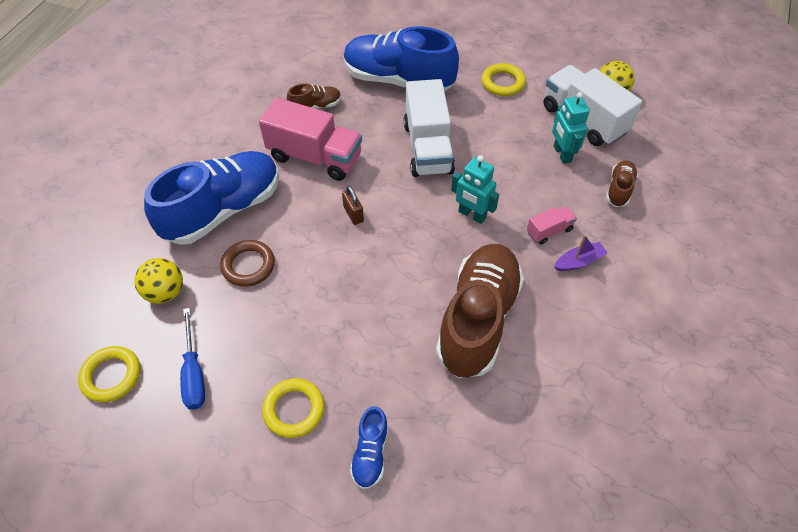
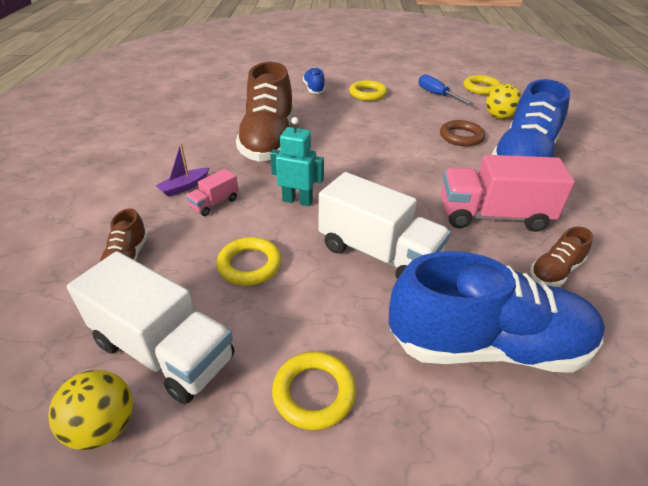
camera: 160 degrees right, 15 degrees down
brown padlock [342,186,364,225] -> none
white truck [404,79,455,177] -> white truck turned 150 degrees clockwise [319,172,451,279]
turquoise robot [552,92,590,164] -> none
none -> yellow ring [217,237,282,285]

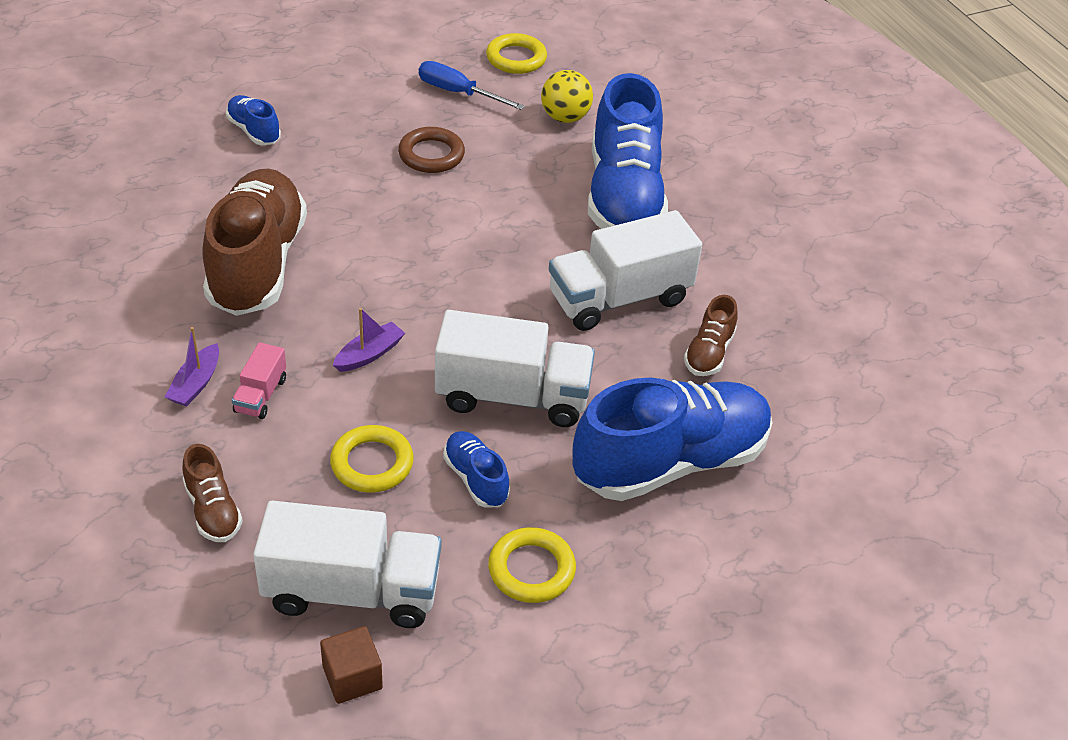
camera: 30 degrees left, 5 degrees up
yellow ball [48,370,133,450] -> brown cube [320,626,383,704]
brown shoe [236,62,293,162] -> brown shoe turned 150 degrees counterclockwise [202,169,307,316]
turquoise robot [270,117,324,206] -> purple boat [333,308,405,372]
yellow ring [349,80,387,101] -> none
brown ring [440,120,485,146] -> brown ring moved to [398,127,465,173]
pink truck [441,155,575,232] -> white truck [549,210,702,331]
none -> blue shoe [443,431,510,508]

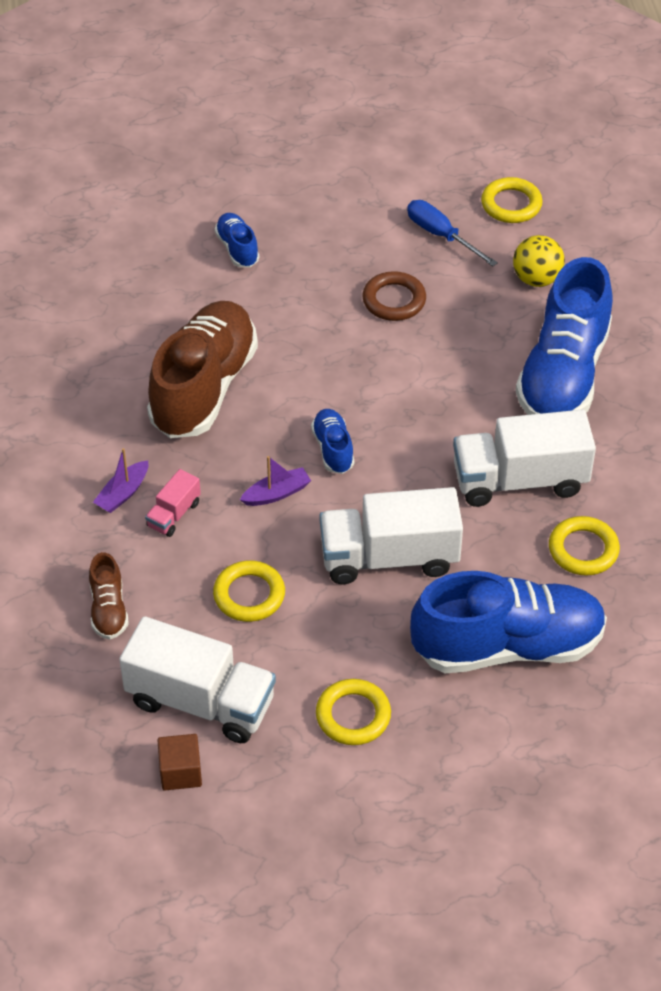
camera: 20 degrees right, 5 degrees up
white truck [435,310,595,427] -> white truck turned 150 degrees clockwise [319,487,463,584]
blue shoe [443,431,510,508] -> blue shoe moved to [311,409,354,474]
brown shoe [684,295,738,376] -> yellow ring [549,516,620,576]

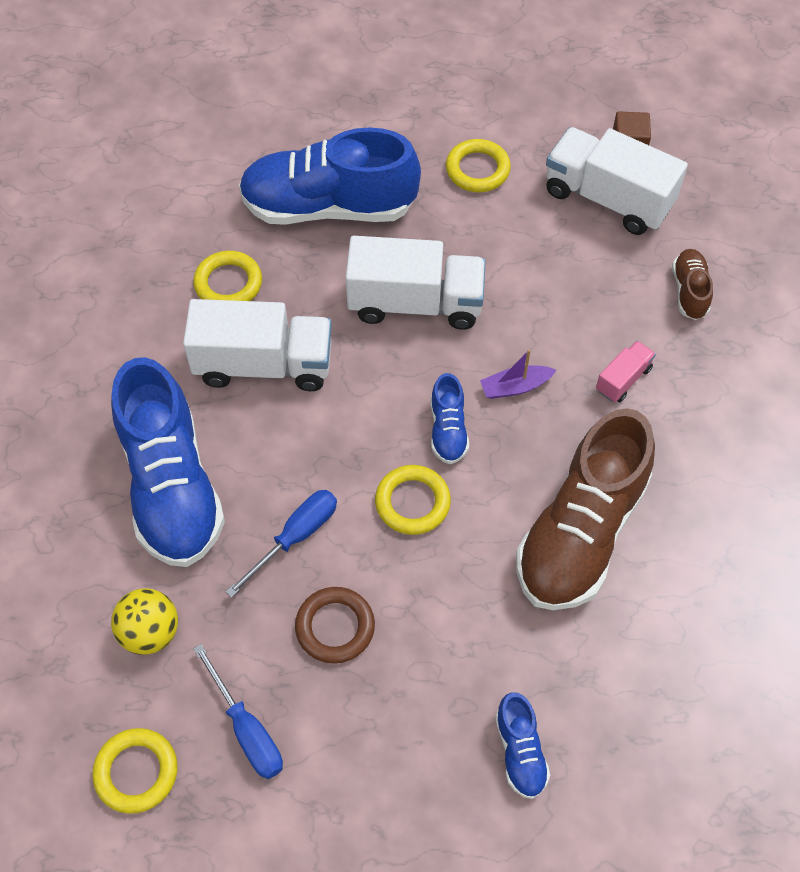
camera: 170 degrees left, 10 degrees up
purple boat [93,448,148,513] -> none
yellow ring [213,561,285,622] -> yellow ring moved to [375,465,451,535]
blue shoe [516,257,613,415] -> blue shoe turned 135 degrees clockwise [111,357,225,567]
none -> blue screwdriver [226,490,337,598]

